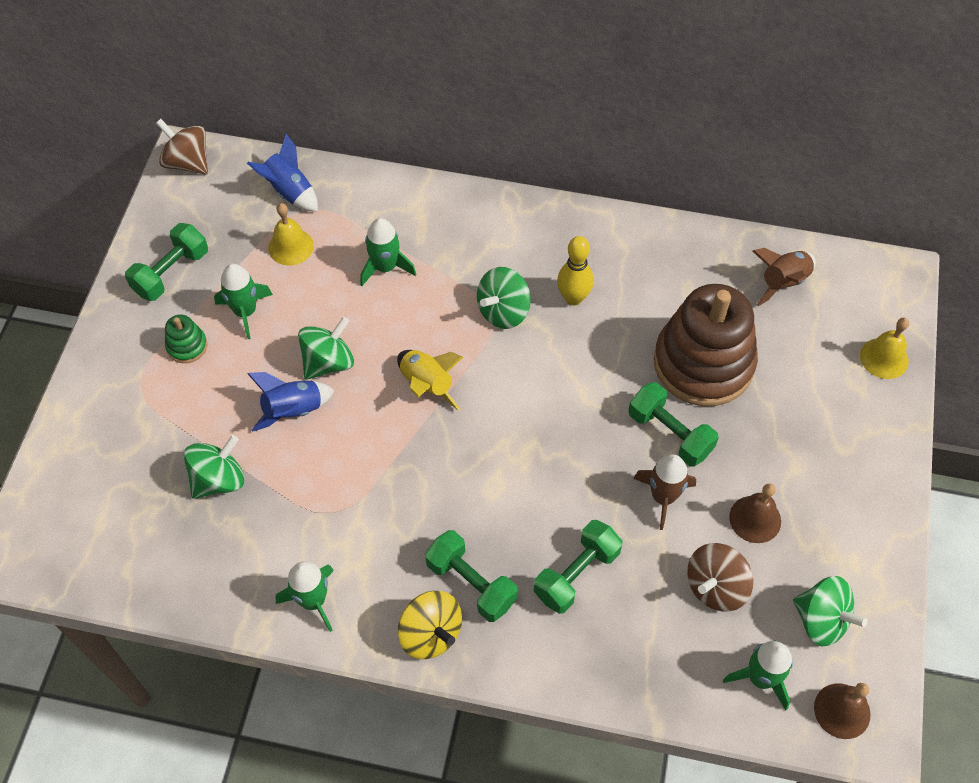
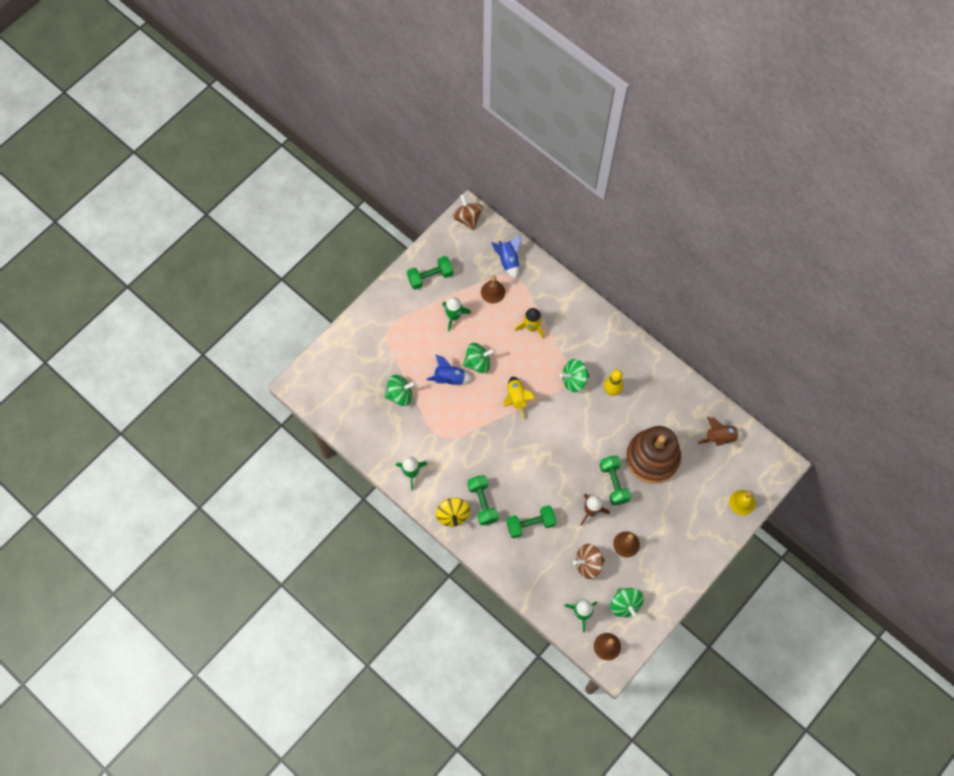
camera: 30 degrees right, 10 degrees up
green stacking toy [165,315,207,363] -> none
yellow bell [268,203,314,266] -> brown bell [481,275,505,303]
green rocket [360,218,416,286] -> yellow rocket [515,308,544,339]

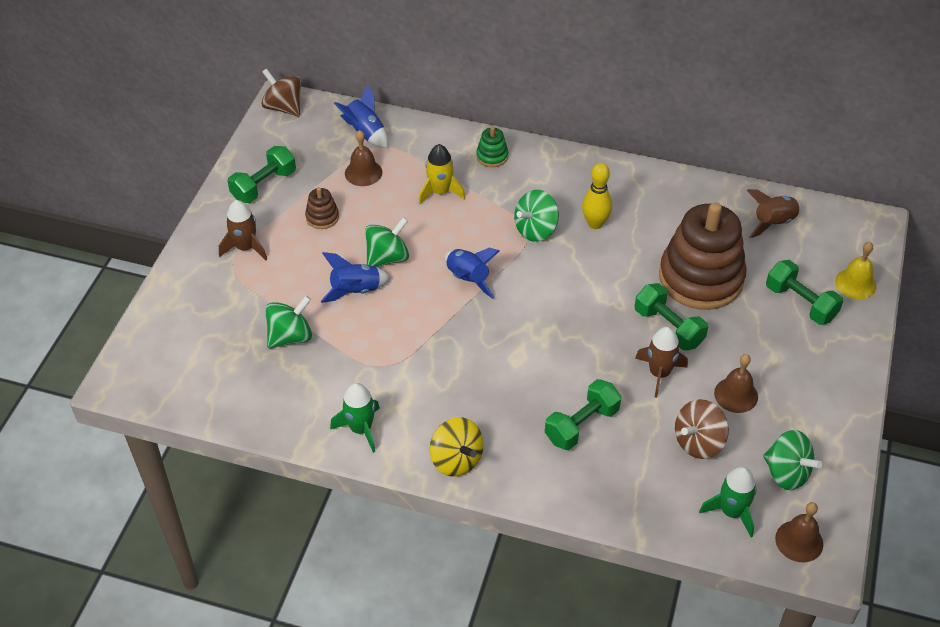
camera: 25 degrees left, 20 degrees down
green rocket [442,297,471,332] -> brown stacking toy [305,187,339,229]
green dumbbell [467,475,499,525] -> green dumbbell moved to [766,260,843,325]
yellow rocket [504,376,535,420] -> blue rocket [445,247,499,299]
none -> brown rocket [219,200,267,260]
none -> green stacking toy [476,126,508,167]

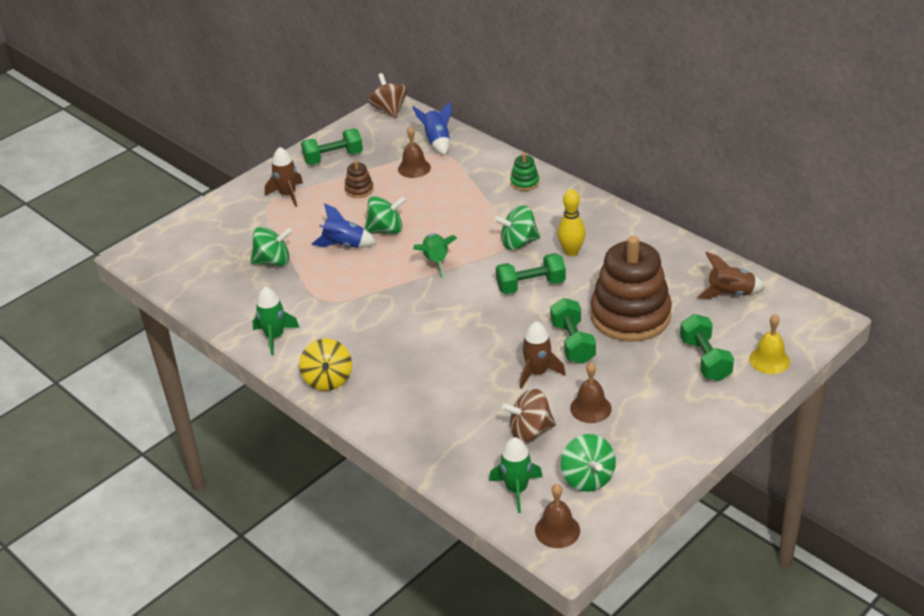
camera: 30 degrees right, 10 degrees down
yellow rocket [418,144,466,205] -> none
blue rocket [445,247,499,299] -> green rocket [413,233,457,279]
green dumbbell [545,379,621,450] -> green dumbbell moved to [496,253,566,294]

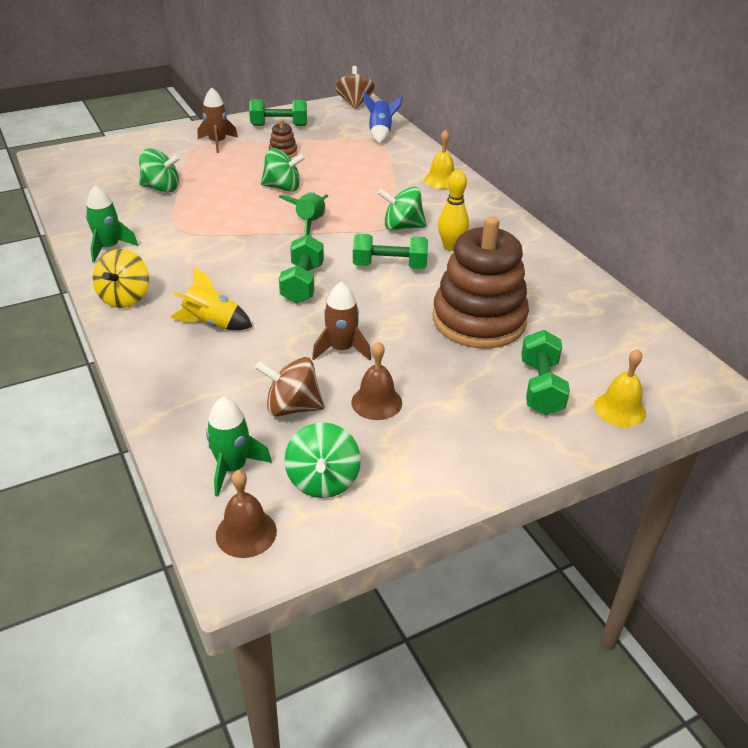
camera: 15 degrees right, 0 degrees up
blue rocket [311,203,376,248] -> none
brown bell [398,126,431,178] -> none
green stacking toy [510,153,539,191] -> yellow bell [424,130,454,189]
green dumbbell [550,298,596,364] -> green dumbbell moved to [279,235,324,304]
brown rocket [697,252,765,299] -> none
none -> yellow rocket [170,266,252,330]

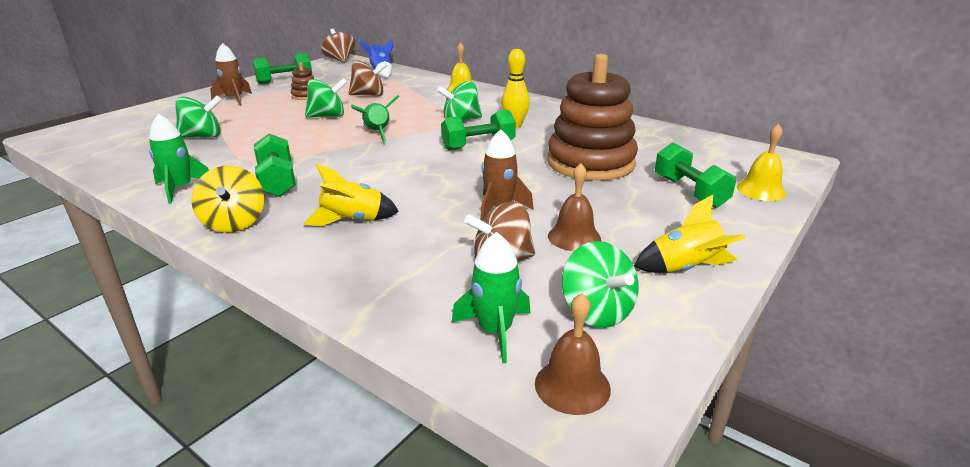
camera: 25 degrees left, 10 degrees down
green dumbbell [279,235,324,304] -> green dumbbell moved to [254,134,296,197]
none -> brown spinning top [349,60,388,96]
none -> yellow rocket [634,195,746,273]

